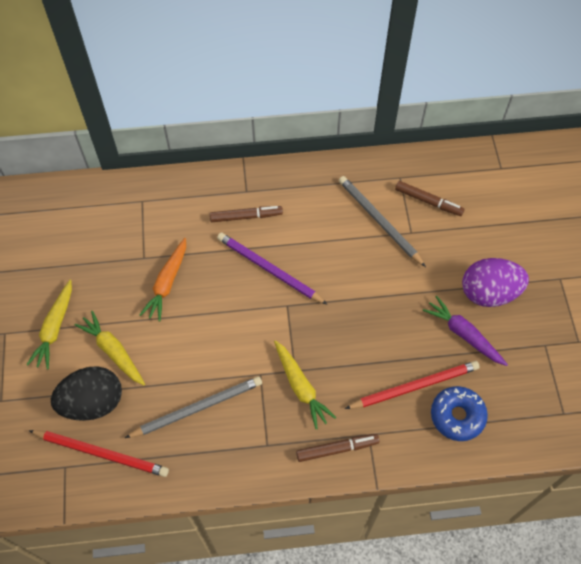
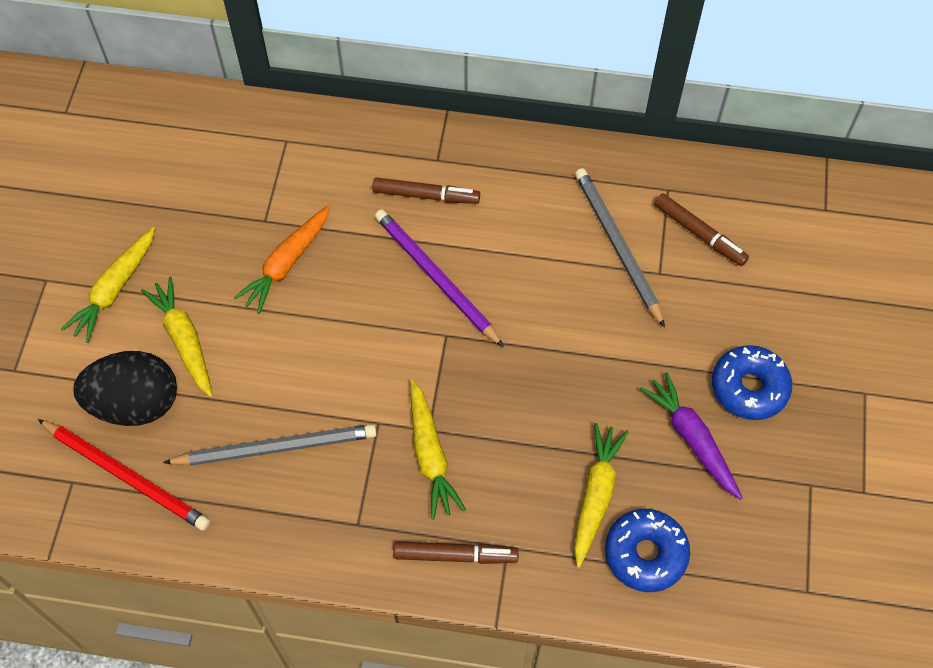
camera: 15 degrees right, 0 degrees up
red pencil [345,361,480,409] -> yellow carrot [574,423,628,568]
purple egg [462,258,529,307] -> blue donut [712,345,792,420]

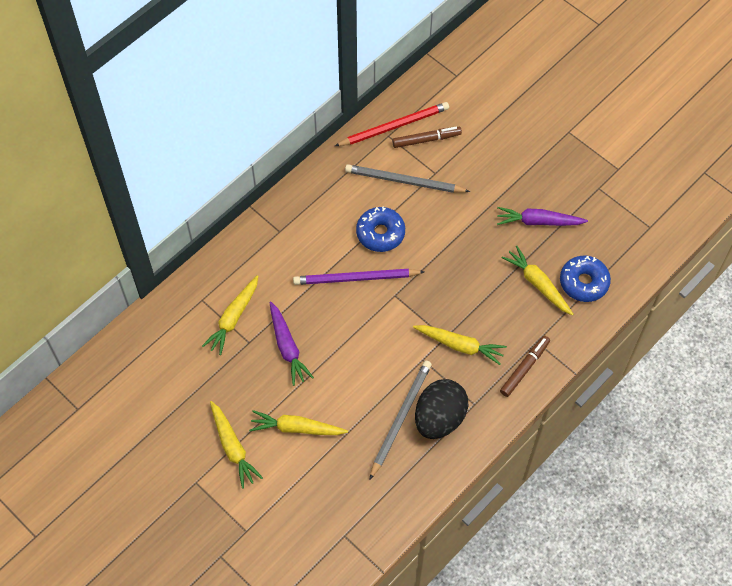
camera: 55 degrees left, 0 degrees up
red pencil [38,419,210,531] -> red pencil moved to [335,102,449,146]
black egg [73,351,177,426] -> black egg moved to [415,379,468,439]
orange carrot [234,205,330,314] -> purple carrot [269,301,314,386]
brown marker [372,177,480,204] -> none
blue donut [712,345,792,420] -> blue donut moved to [356,207,405,252]
none -> yellow carrot [202,275,258,355]

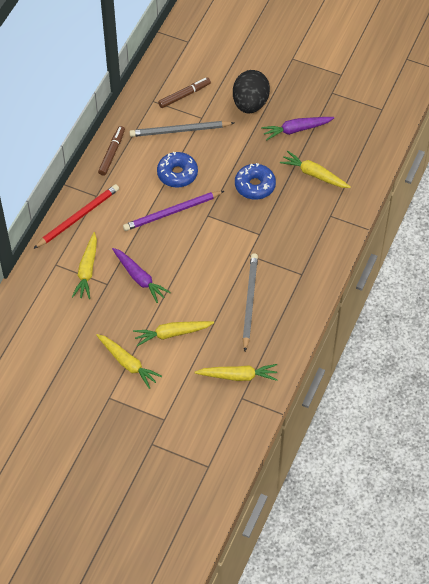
camera: 20 degrees left, 5 degrees down
red pencil [335,102,449,146] -> red pencil moved to [33,184,119,249]
yellow carrot [413,325,507,365] -> yellow carrot moved to [195,364,278,381]
black egg [415,379,468,439] -> black egg moved to [233,70,270,113]
brown marker [500,336,550,397] -> brown marker moved to [98,126,125,176]
blue donut [560,255,611,302] -> blue donut moved to [235,163,276,200]

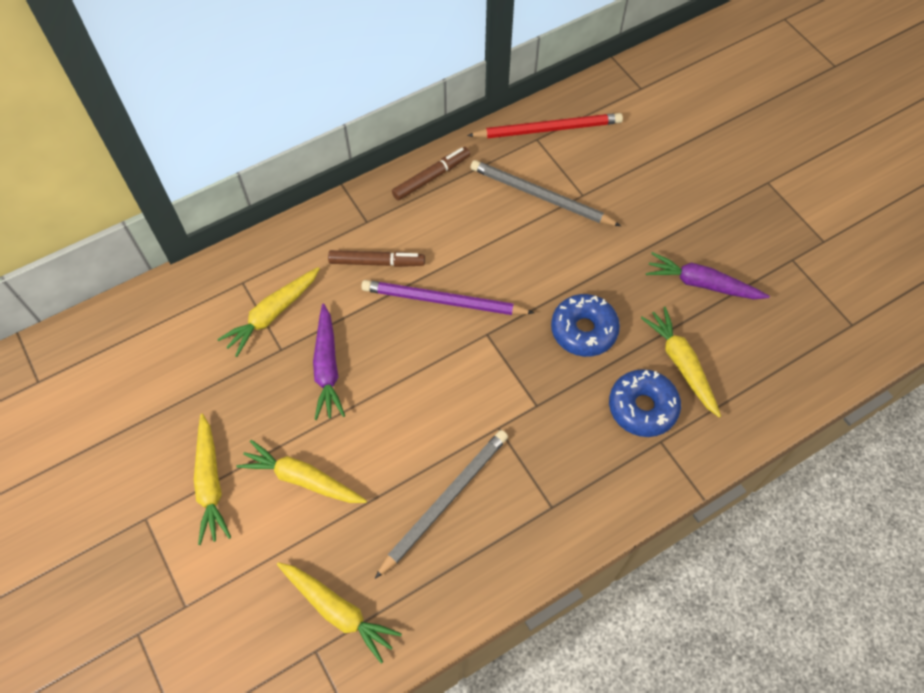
camera: 35 degrees right, 5 degrees up
red pencil [33,184,119,249] -> red pencil moved to [467,113,623,138]
blue donut [157,152,198,188] -> blue donut moved to [609,369,681,437]
brown marker [158,78,211,108] -> brown marker moved to [328,250,425,267]
black egg [233,70,270,113] -> none

